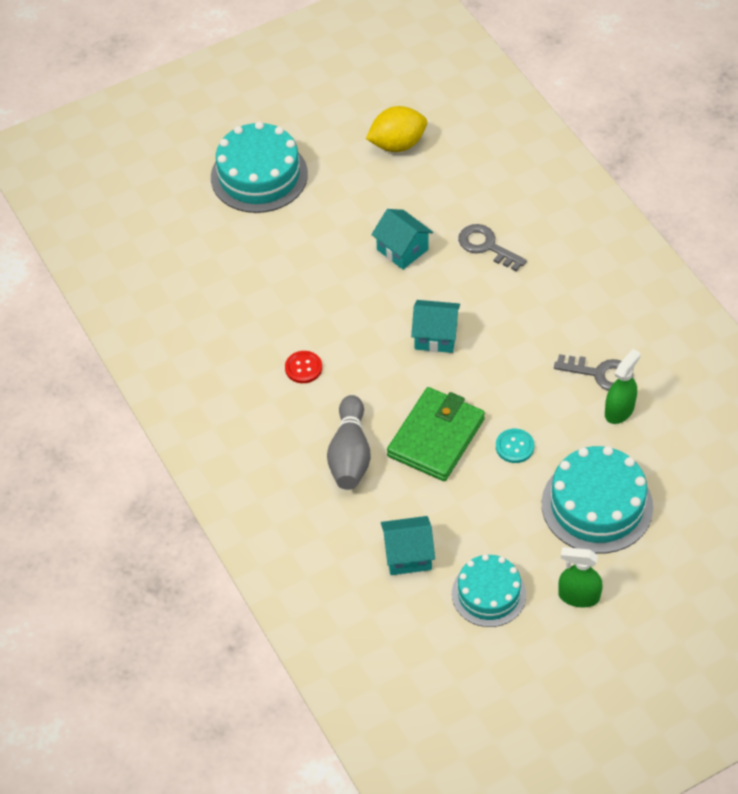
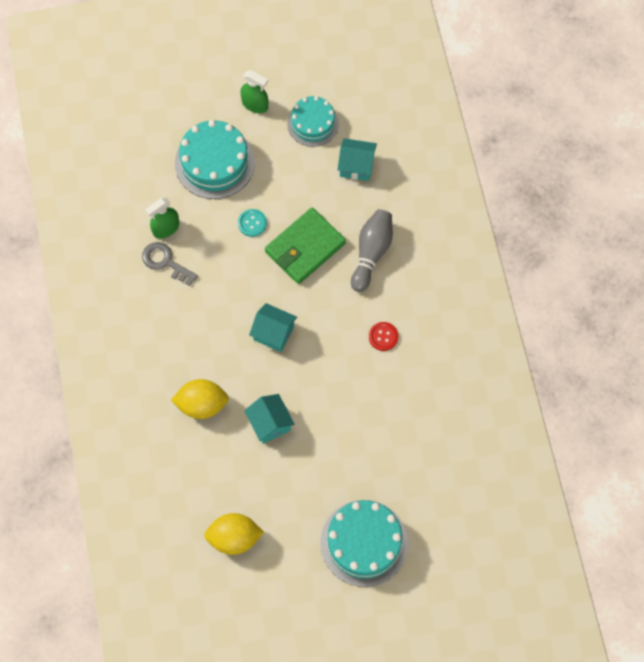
camera: 165 degrees left, 15 degrees up
grey key [458,224,527,271] -> yellow lemon [171,379,229,419]

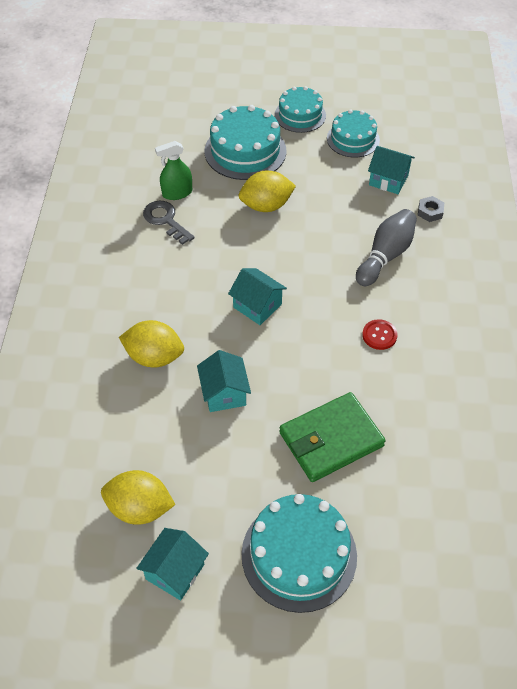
camera: 15 degrees right, 15 degrees down
turquoise button [238,209,267,237] -> yellow lemon [239,171,296,212]
green spray bottle [241,70,268,113] -> turquoise cake [275,86,326,133]
green wallet [265,207,346,284] -> green wallet moved to [279,392,386,482]
none -> turquoise house [136,528,209,601]
none -> grey nut [418,196,444,222]

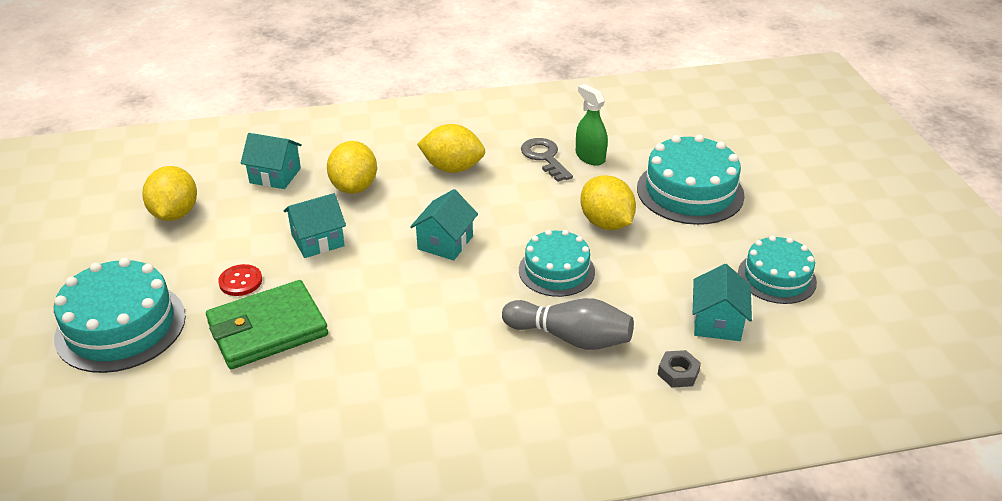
camera: 75 degrees right, 15 degrees down
turquoise house [136,528,209,601] -> turquoise house moved to [241,133,302,189]
grey key [143,201,194,245] -> grey key turned 60 degrees counterclockwise [521,138,573,182]
turquoise cake [275,86,326,133] -> turquoise cake moved to [519,230,595,297]
green wallet [279,392,386,482] -> green wallet turned 75 degrees counterclockwise [206,280,328,369]
red button [362,319,398,350] -> red button moved to [218,264,262,296]
none -> yellow lemon [417,124,485,173]

